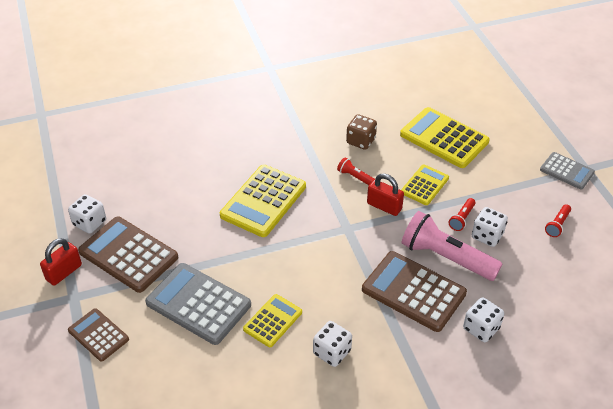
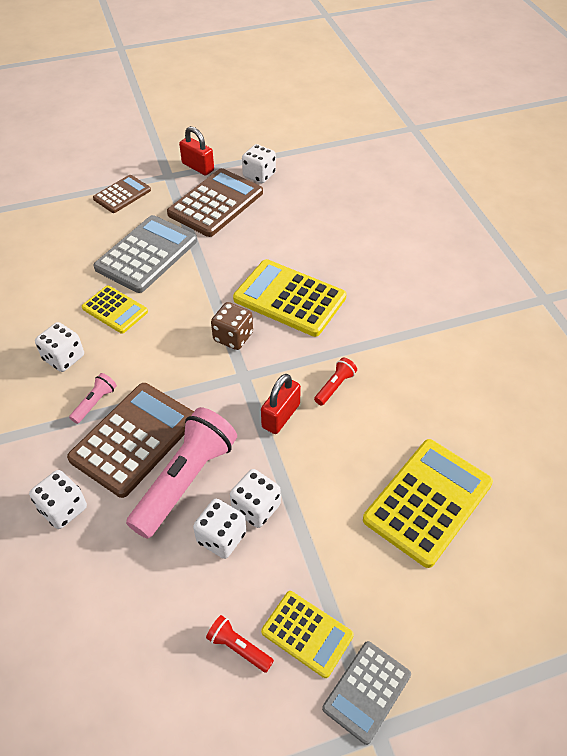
camera: 90 degrees right, 5 degrees up
brown dice [346,114,377,150] -> brown dice moved to [211,302,253,350]
yellow calculator [401,164,449,205] -> yellow calculator moved to [261,591,354,678]
red flashlight [448,198,476,231] -> white dice [230,469,281,528]
none -> pink flashlight [69,373,117,424]

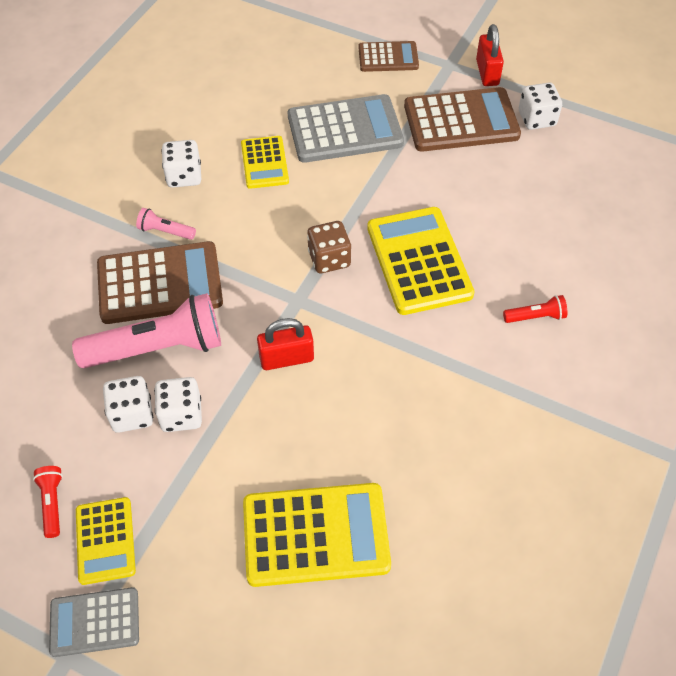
camera: 45 degrees right, 5 degrees up
white dice [29,470,87,529] -> none
pink flashlight [69,373,117,424] -> pink flashlight turned 150 degrees counterclockwise [136,208,196,240]
red flashlight [314,358,357,406] -> red flashlight moved to [503,295,567,323]

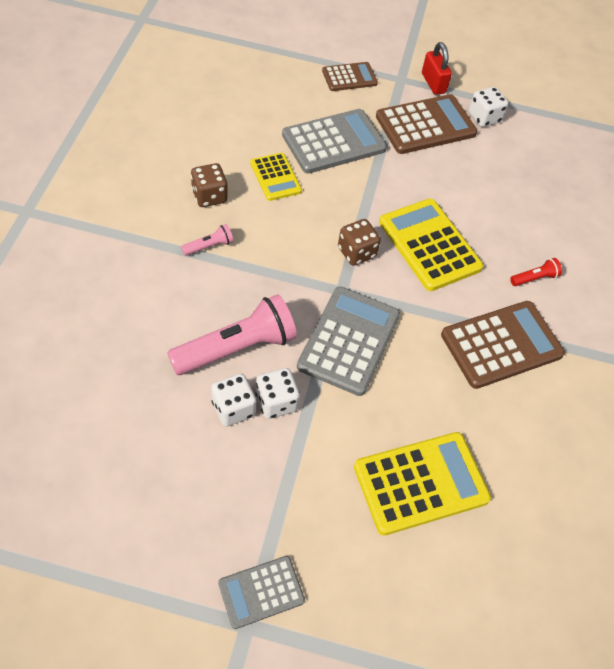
camera: 20 degrees left, 0 degrees up
red flashlight [33,466,63,538] -> none
yellow calculator [76,497,136,585] -> none
brown calculator [97,241,223,324] -> brown calculator moved to [441,301,565,389]
pink flashlight [136,208,196,240] -> pink flashlight turned 150 degrees clockwise [181,224,234,256]
white dice [162,140,201,188] -> brown dice [191,163,228,207]
red padlock [257,318,314,370] -> grey calculator [297,287,400,396]

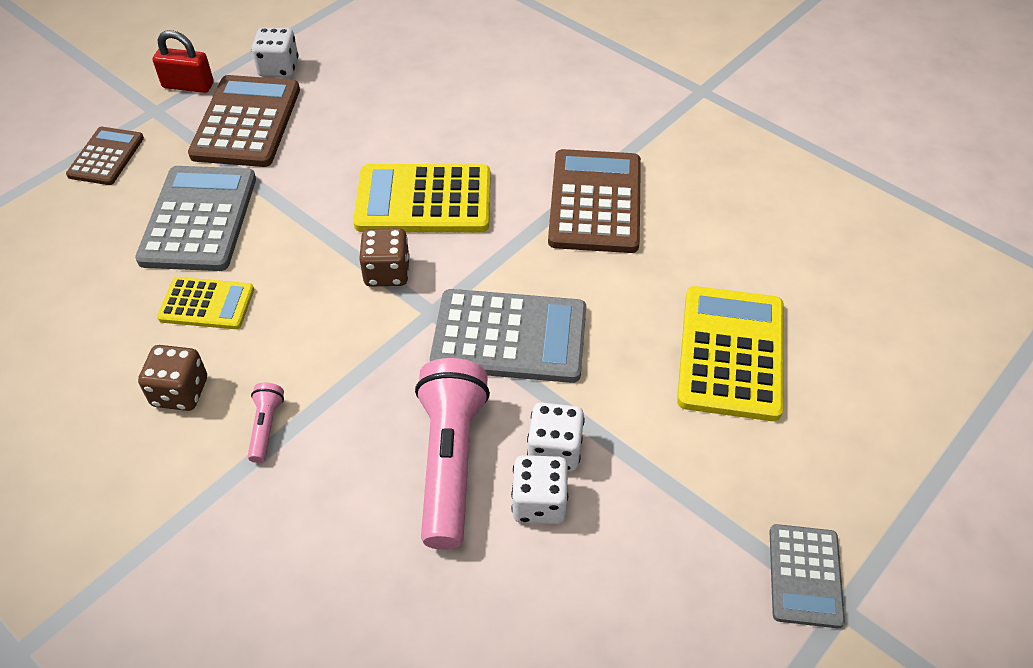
camera: 55 degrees left, 5 degrees down
grey calculator [297,287,400,396] -> grey calculator turned 135 degrees clockwise [430,289,586,383]
red flashlight [510,258,562,286] -> none

